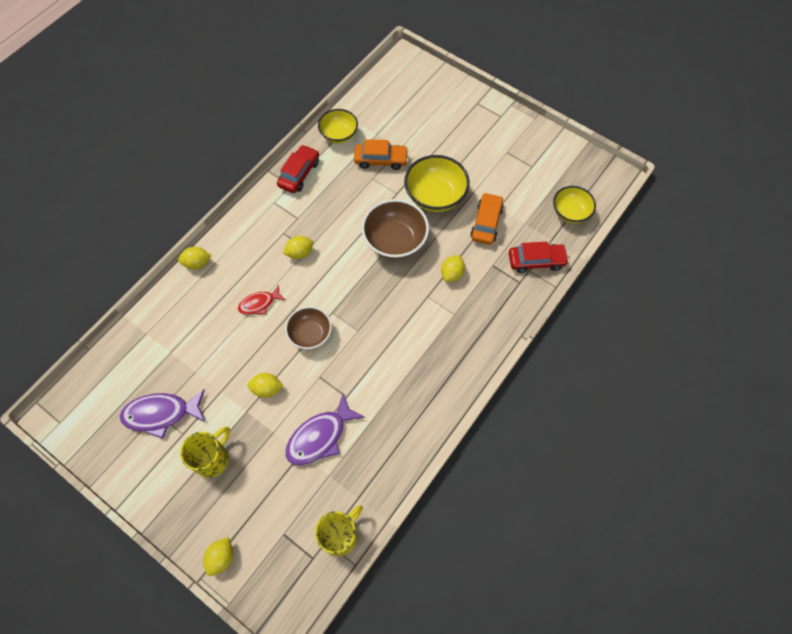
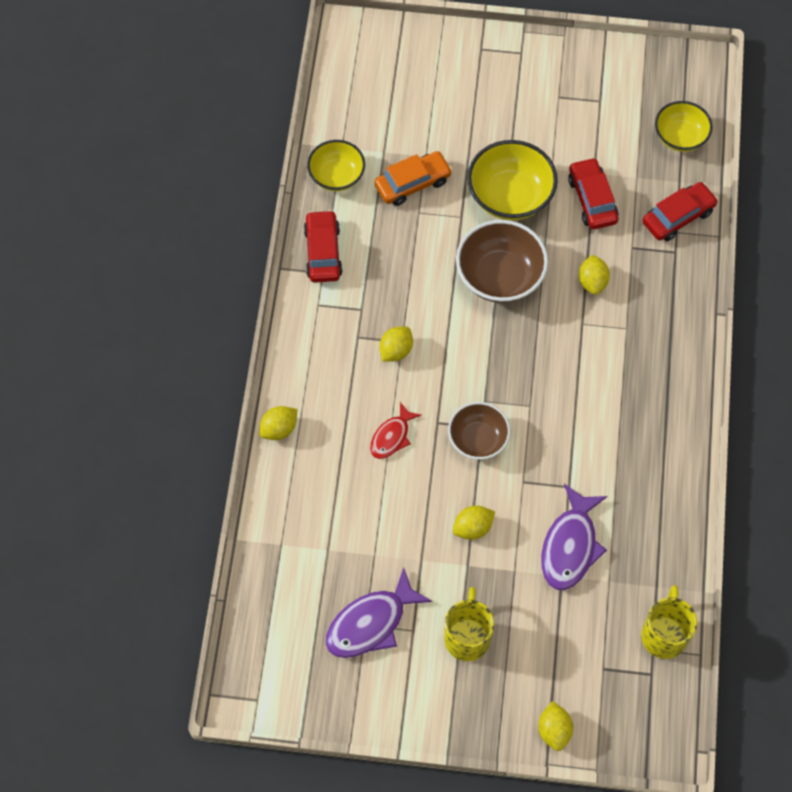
camera: 30 degrees left, 0 degrees up
orange car [470,192,504,245] -> red car [568,157,618,229]

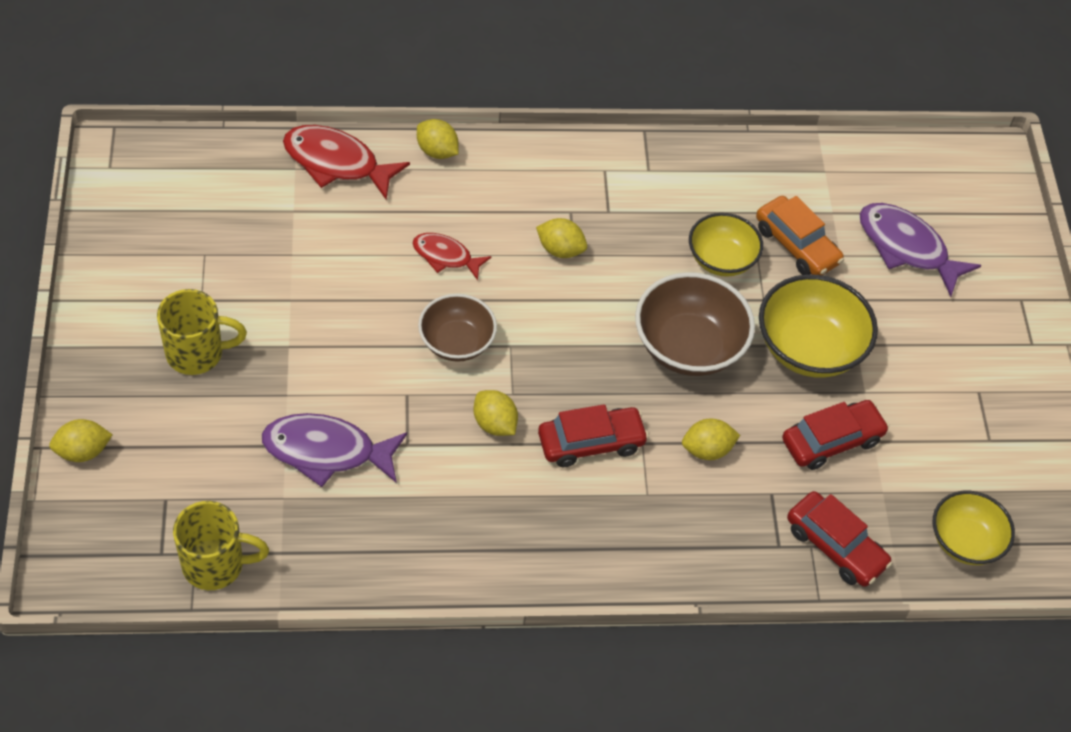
camera: 75 degrees right, 10 degrees down
red car [304,210,343,283] -> red car moved to [538,404,649,467]
yellow bowl [307,140,365,191] -> yellow bowl moved to [689,213,763,277]
purple fish [325,567,432,658] -> purple fish moved to [860,203,981,297]
yellow lemon [453,506,495,540] -> yellow lemon moved to [474,390,518,436]
none -> red fish [283,125,410,200]

